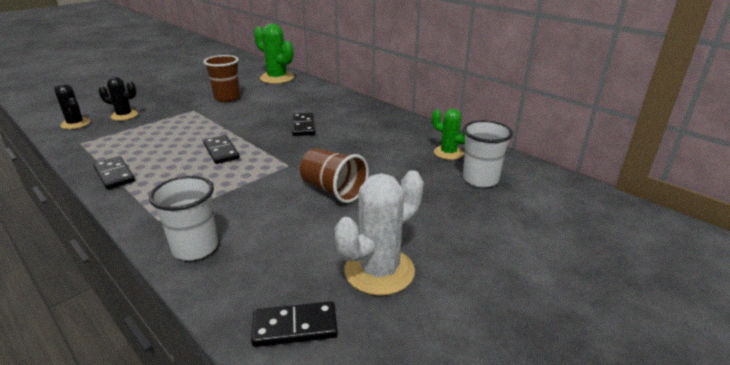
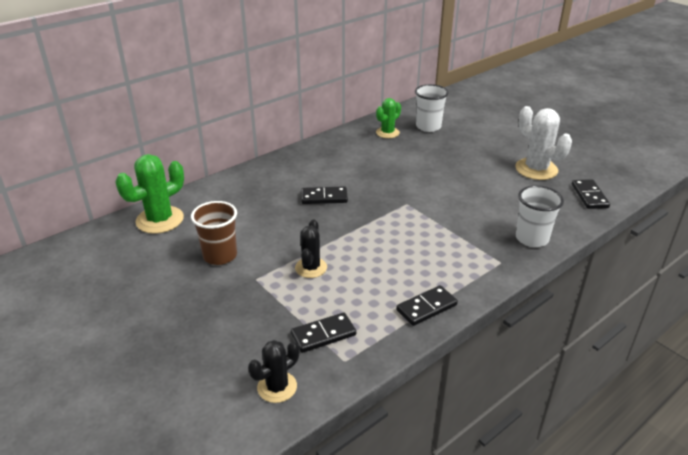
camera: 85 degrees left, 5 degrees up
black cactus [98,77,138,121] -> black cactus moved to [295,219,327,278]
black domino [203,135,240,164] -> black domino moved to [291,313,356,353]
brown cup [300,148,369,203] -> none

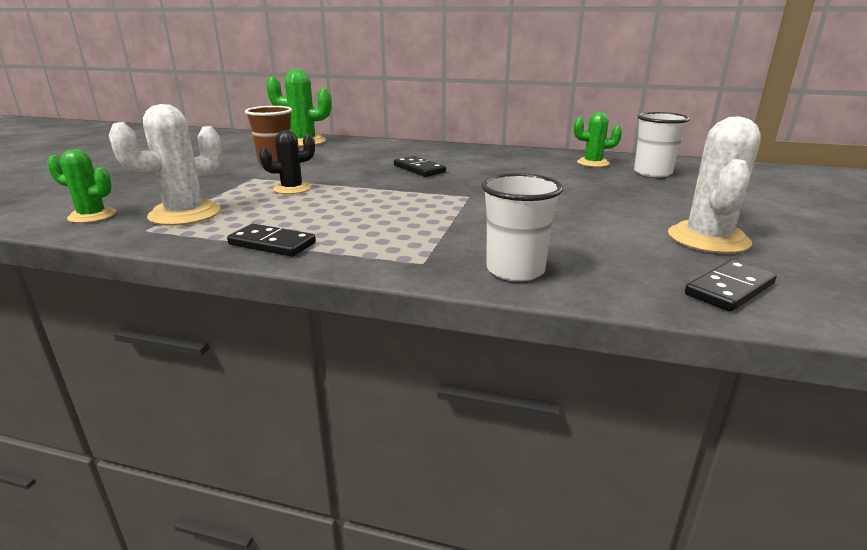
camera: 55 degrees right, 10 degrees down
black cactus [248,340,299,403] -> green cactus [47,149,116,223]
black domino [291,313,356,353] -> white cactus [109,104,222,226]

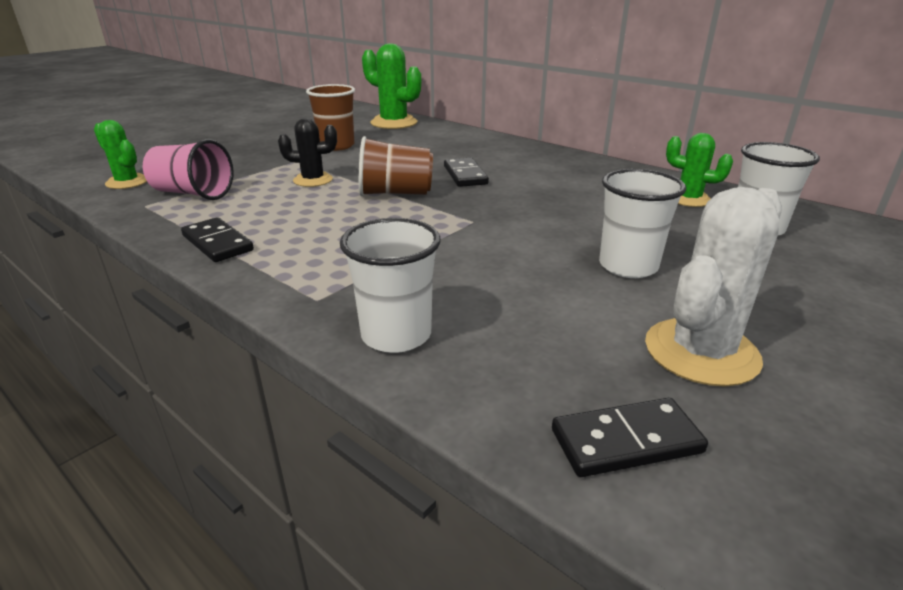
camera: 25 degrees right, 5 degrees up
white cactus [109,104,222,226] -> pink cup [143,139,234,200]
none -> brown cup [359,136,433,196]
none -> white cup [599,169,686,278]

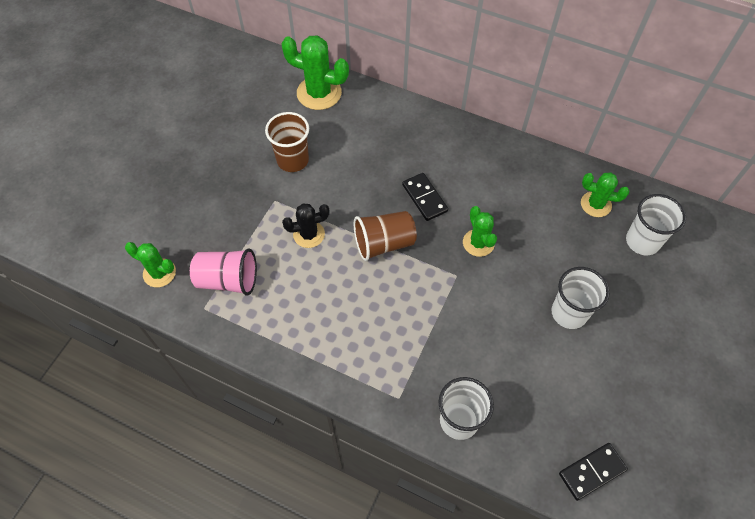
camera: 15 degrees left, 30 degrees up
black domino [181,217,254,262] -> none
white cactus [645,187,782,387] -> none
none -> green cactus [463,206,497,257]

